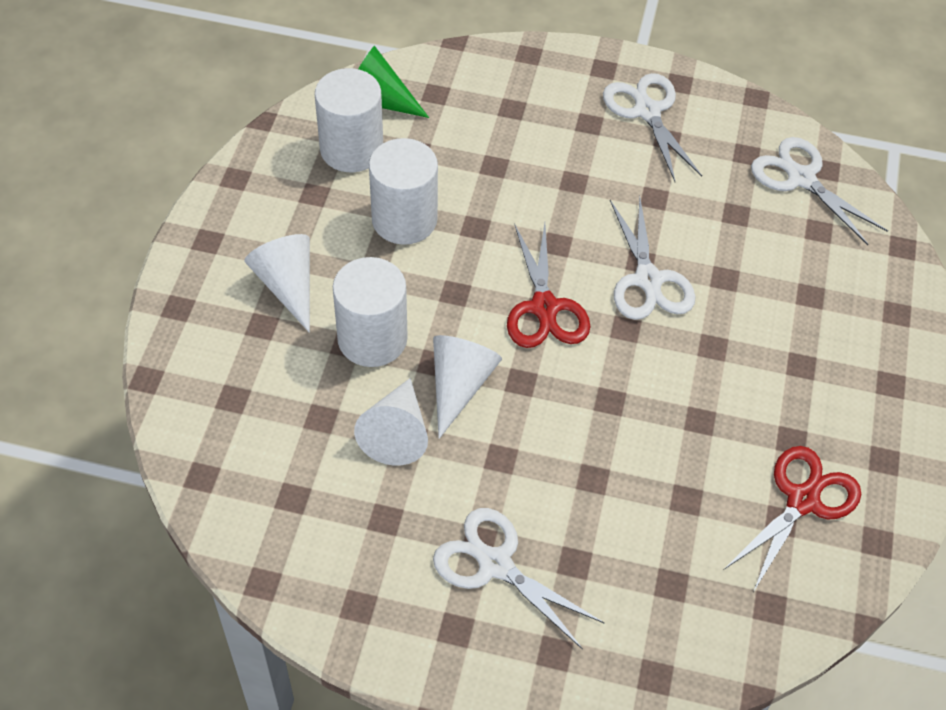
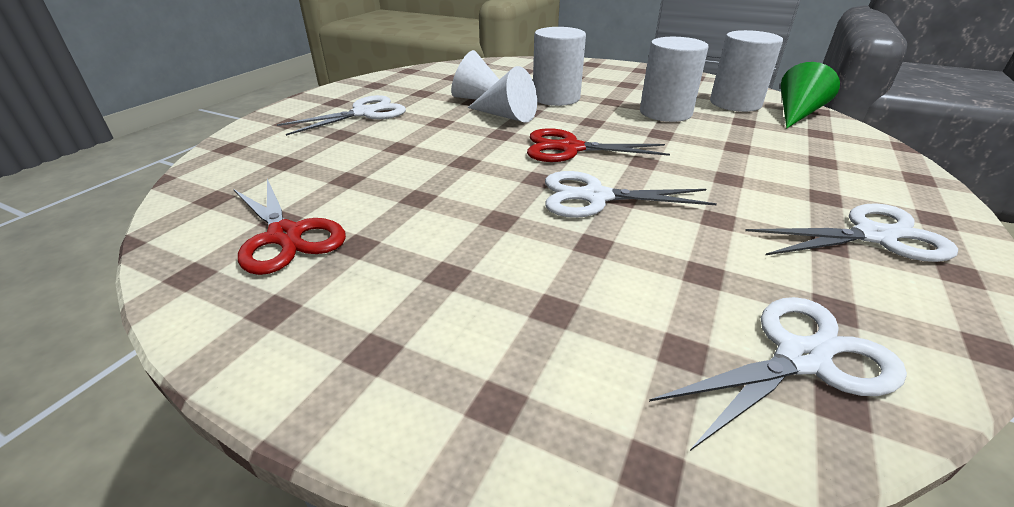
camera: 105 degrees right, 20 degrees down
white cone [244,234,310,333] -> none

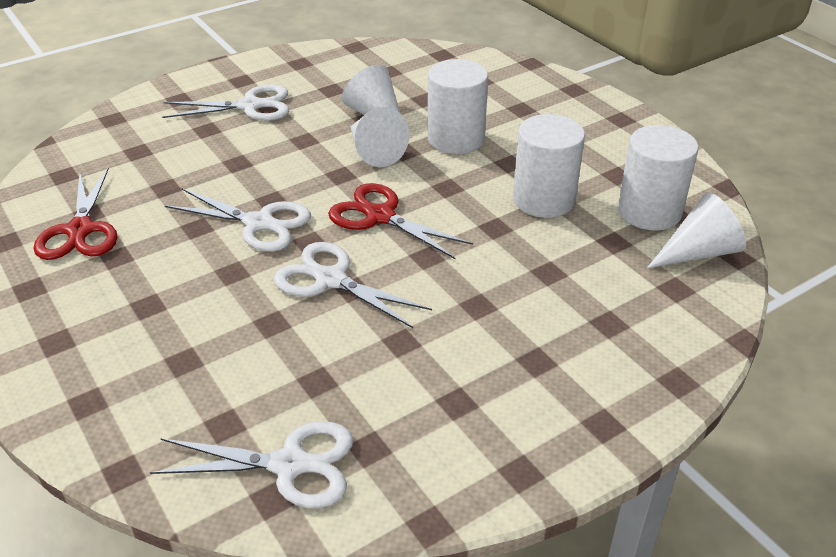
camera: 30 degrees right, 5 degrees up
white scissors [745,203,958,262] -> white scissors moved to [165,188,311,252]
green cone [781,62,840,128] -> white cone [647,193,746,268]

